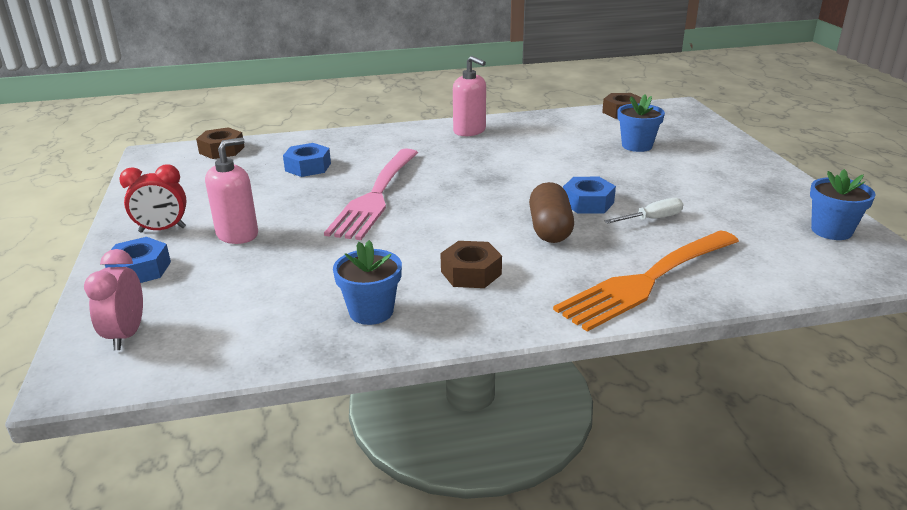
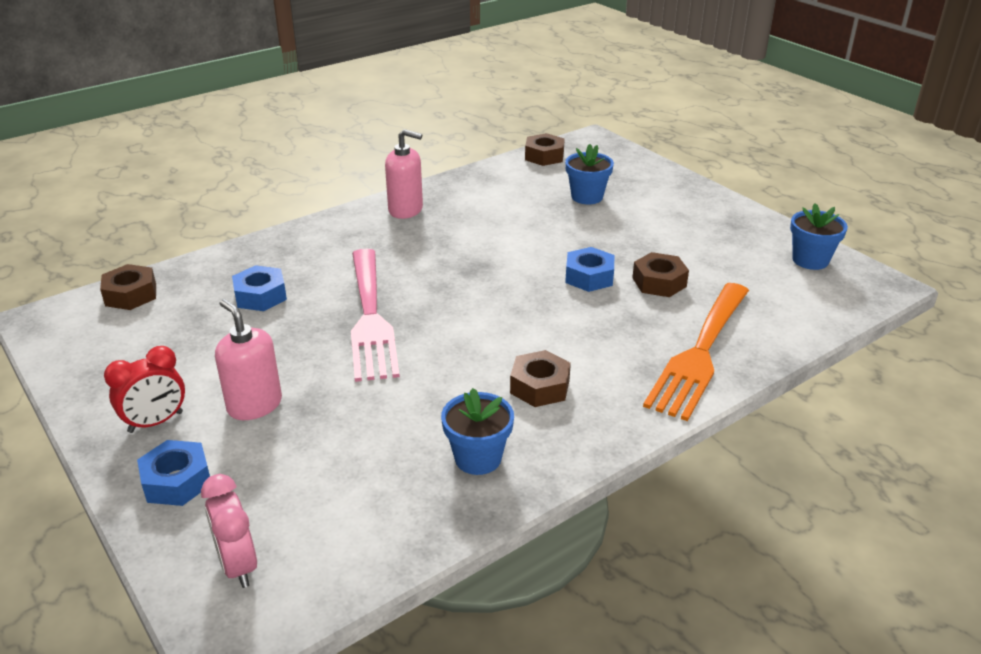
camera: 25 degrees left, 5 degrees up
pink soap dispenser [205,137,258,244] -> pink soap dispenser turned 60 degrees counterclockwise [215,299,282,420]
brown capsule [529,182,574,243] -> none
white screwdriver [605,198,683,224] -> brown nut [632,252,689,297]

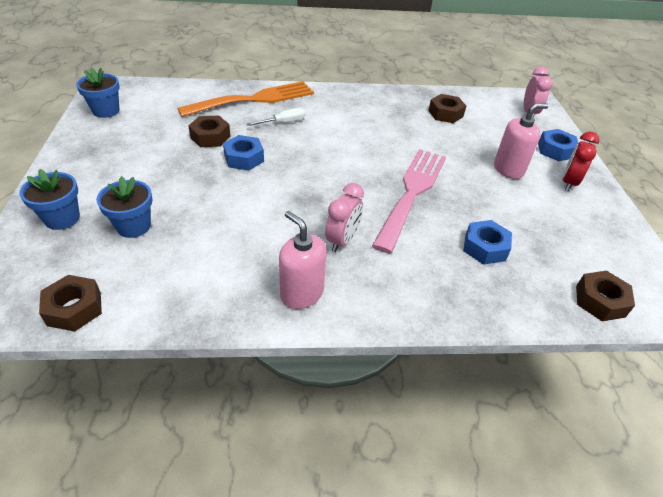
camera: 150 degrees left, 10 degrees up
red clock [104,346,185,433] -> red clock turned 60 degrees counterclockwise [563,132,599,191]
pink soap dispenser [215,299,282,420] -> pink soap dispenser turned 105 degrees counterclockwise [494,103,549,179]
blue flower pot [441,388,514,475] -> blue flower pot moved to [20,169,80,230]
brown nut [510,350,571,407] -> brown nut moved to [428,94,466,123]
none -> white screwdriver [247,108,305,126]
none -> pink clock [325,183,364,252]

